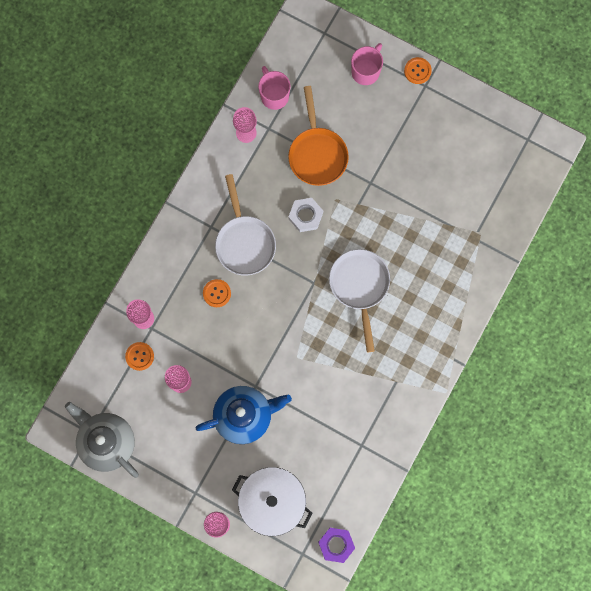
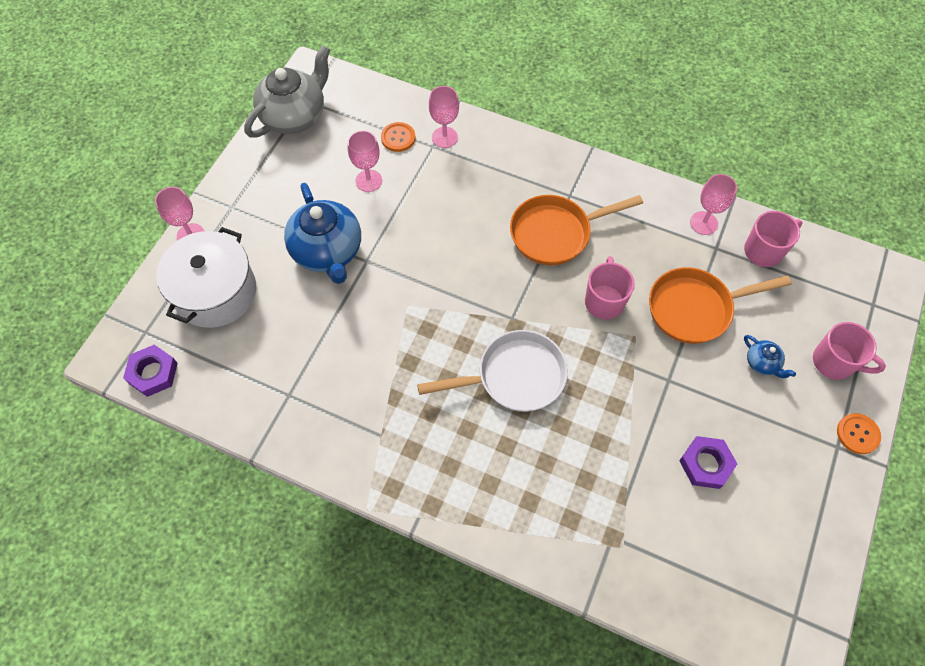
camera: 85 degrees right, 15 degrees down
orange button [203,279,231,307] -> none
white pan [215,174,276,276] -> orange pan [510,195,643,265]
white nut [288,198,323,232] -> pink mug [585,256,635,320]
none -> purple nut [679,436,737,489]
none -> blue teapot [744,335,796,378]

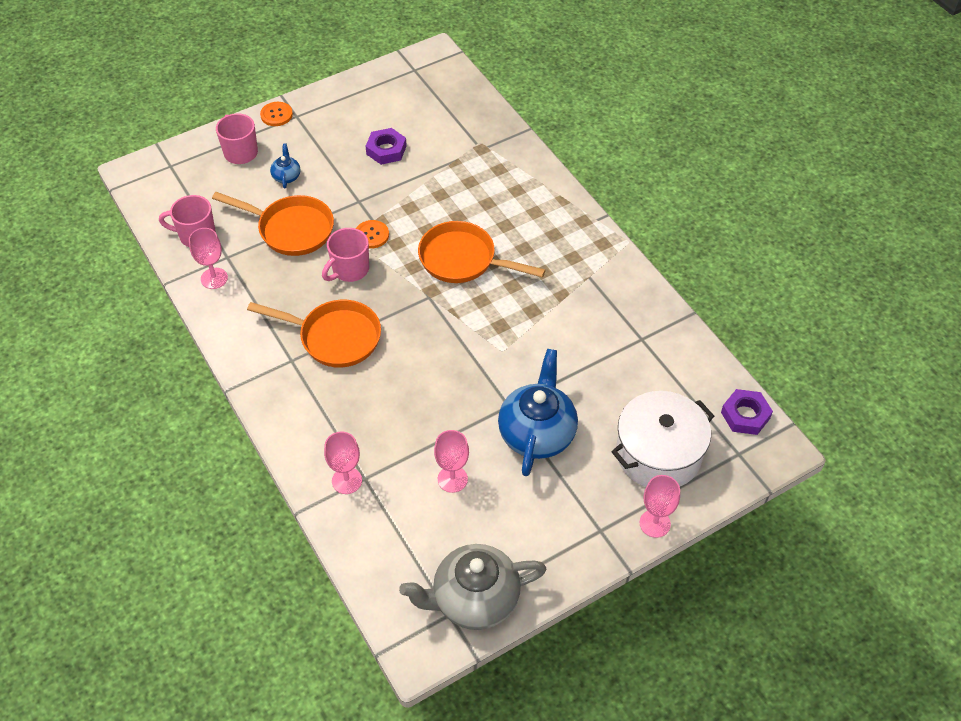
camera: 145 degrees left, 10 degrees down
orange button [381,122,415,152] -> orange button moved to [356,220,389,249]
white pan [417,330,568,412] -> orange pan [418,221,546,283]

